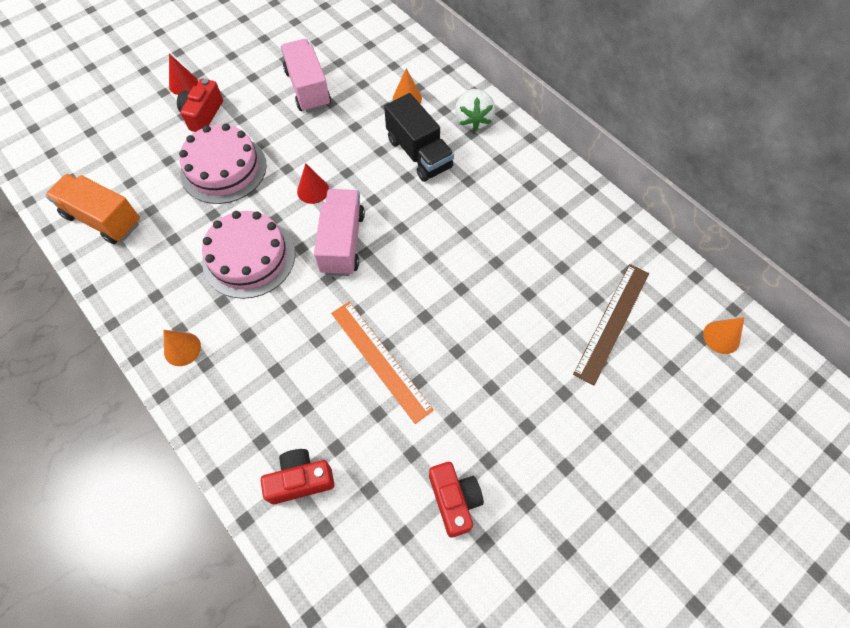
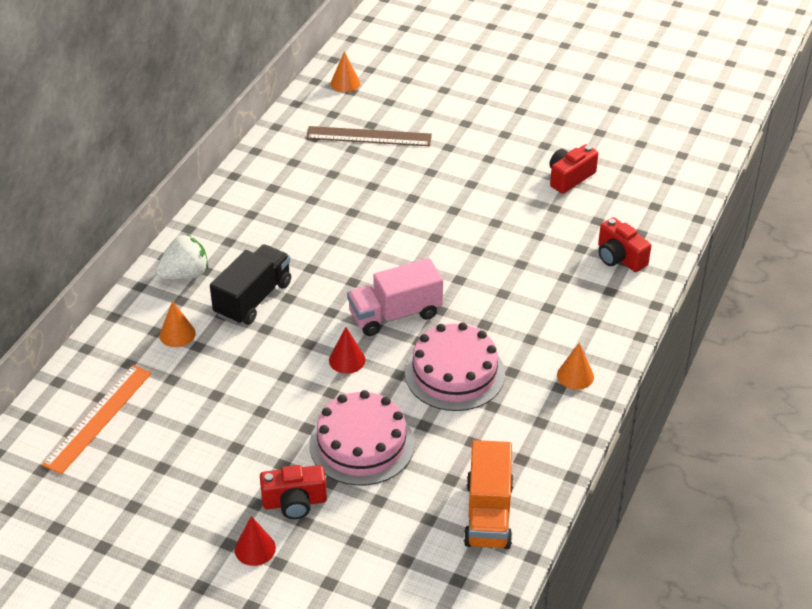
camera: 115 degrees left, 20 degrees down
pink truck [281,39,331,113] -> none
orange ruler [331,302,434,424] -> orange ruler moved to [42,365,152,474]

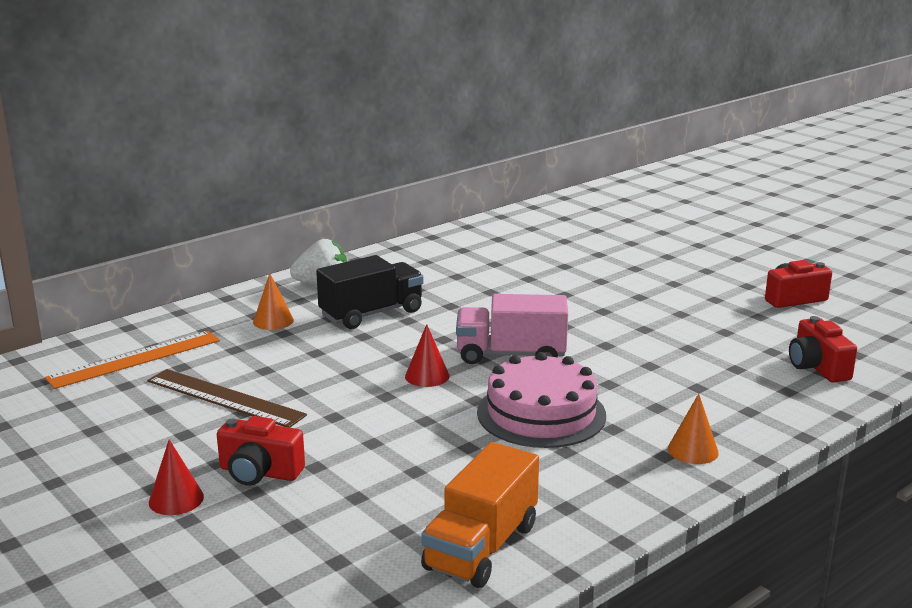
camera: 25 degrees right, 20 degrees down
brown ruler [306,126,432,146] -> brown ruler moved to [147,369,307,428]
pink cake [310,390,414,486] -> none
orange cone [331,51,360,92] -> none

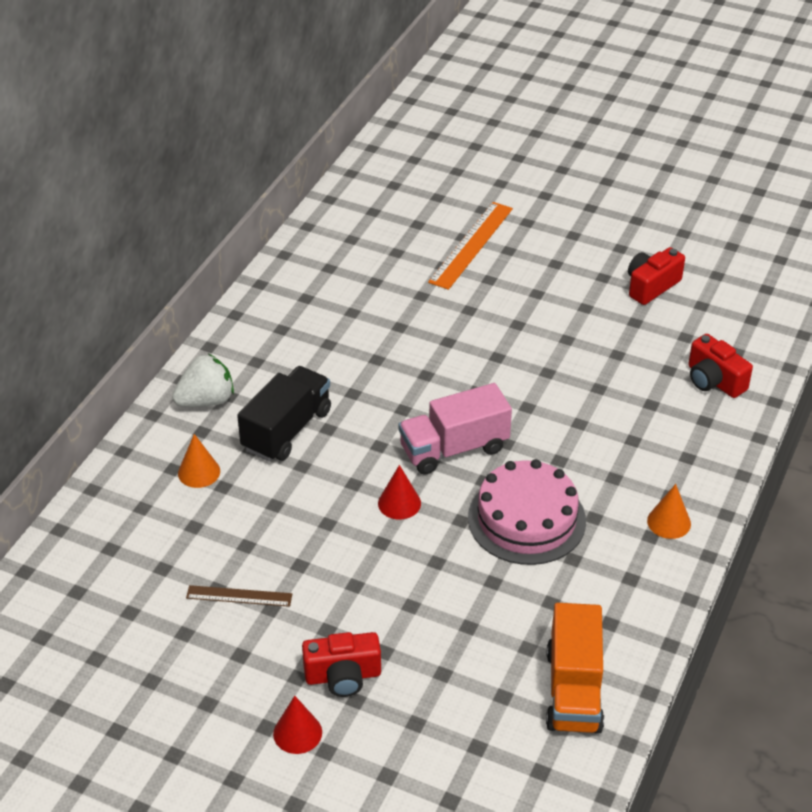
camera: 25 degrees left, 20 degrees up
orange ruler [45,331,220,389] -> orange ruler moved to [428,202,513,290]
brown ruler [147,369,307,428] -> brown ruler [186,585,292,607], size x0.58

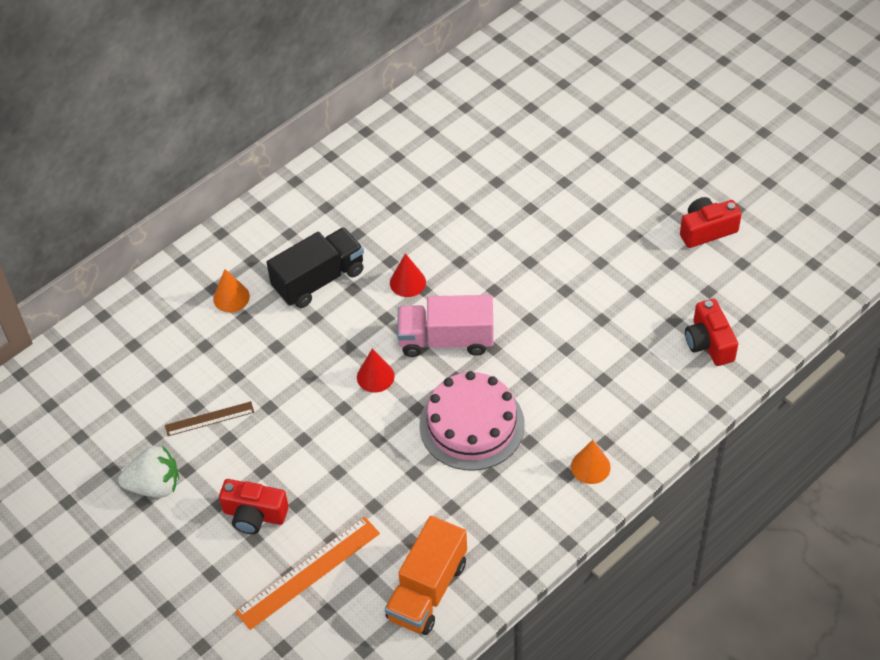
camera: 25 degrees right, 10 degrees up
white strawberry [172,354,234,407] -> white strawberry moved to [118,446,179,497]
brown ruler [186,585,292,607] -> brown ruler turned 45 degrees counterclockwise [165,401,254,436]
red cone [273,696,322,754] -> red cone moved to [390,253,426,297]
orange ruler [428,202,513,290] -> orange ruler moved to [235,517,380,630]

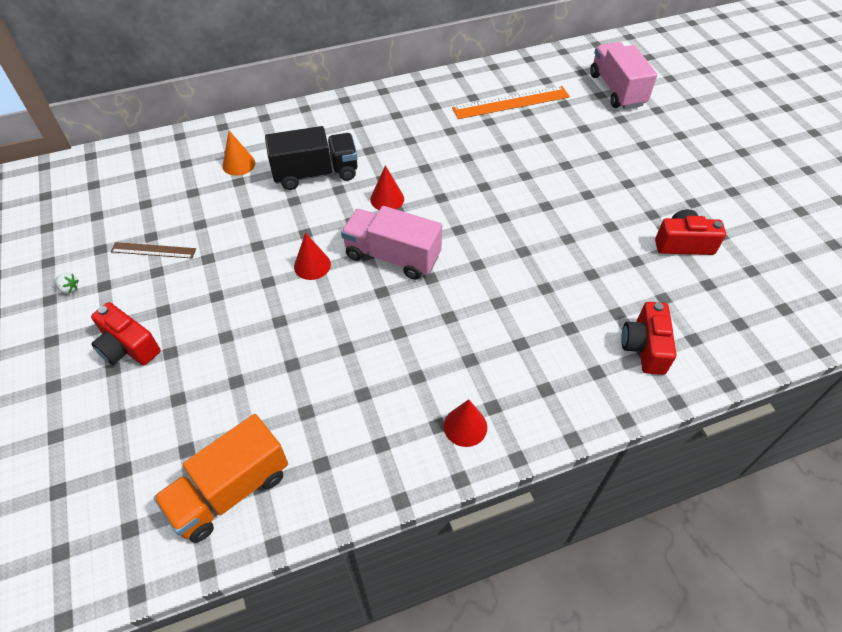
camera: 20 degrees right, 0 degrees up
white strawberry [118,446,179,497] -> white strawberry [54,273,79,294], size x0.42
orange ruler [235,517,380,630] -> orange ruler moved to [452,86,570,119]
pink cake [419,371,525,471] -> none
orange cone [571,440,611,484] -> red cone [444,399,487,447]
none -> pink truck [590,42,657,109]

